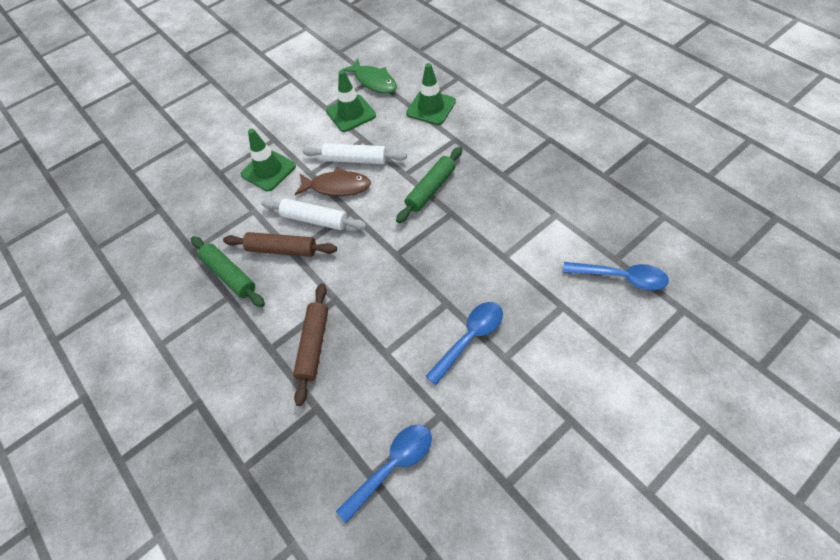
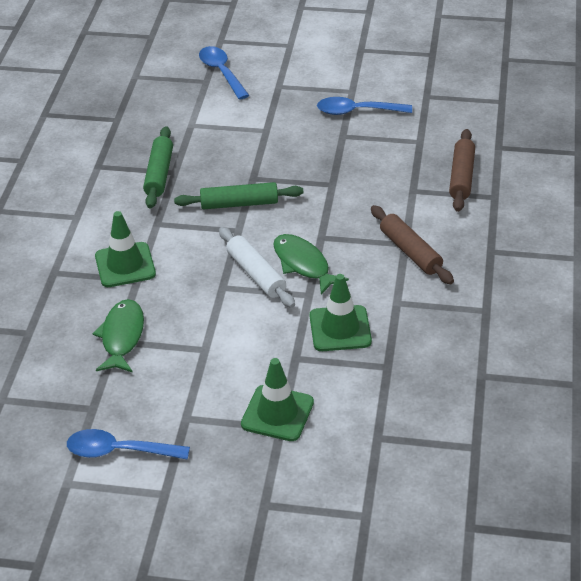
camera: 135 degrees left, 15 degrees down
green rolling pin [191,236,265,307] -> green rolling pin moved to [143,126,173,209]
white rolling pin [261,198,367,230] -> none
brown rolling pin [293,283,328,406] -> brown rolling pin turned 45 degrees counterclockwise [449,129,475,212]
brown fish [295,167,371,196] -> green fish [273,234,349,295]
green traffic cone [326,70,376,132] -> green traffic cone moved to [241,358,314,441]
blue spoon [336,424,432,523] -> blue spoon moved to [67,429,190,460]

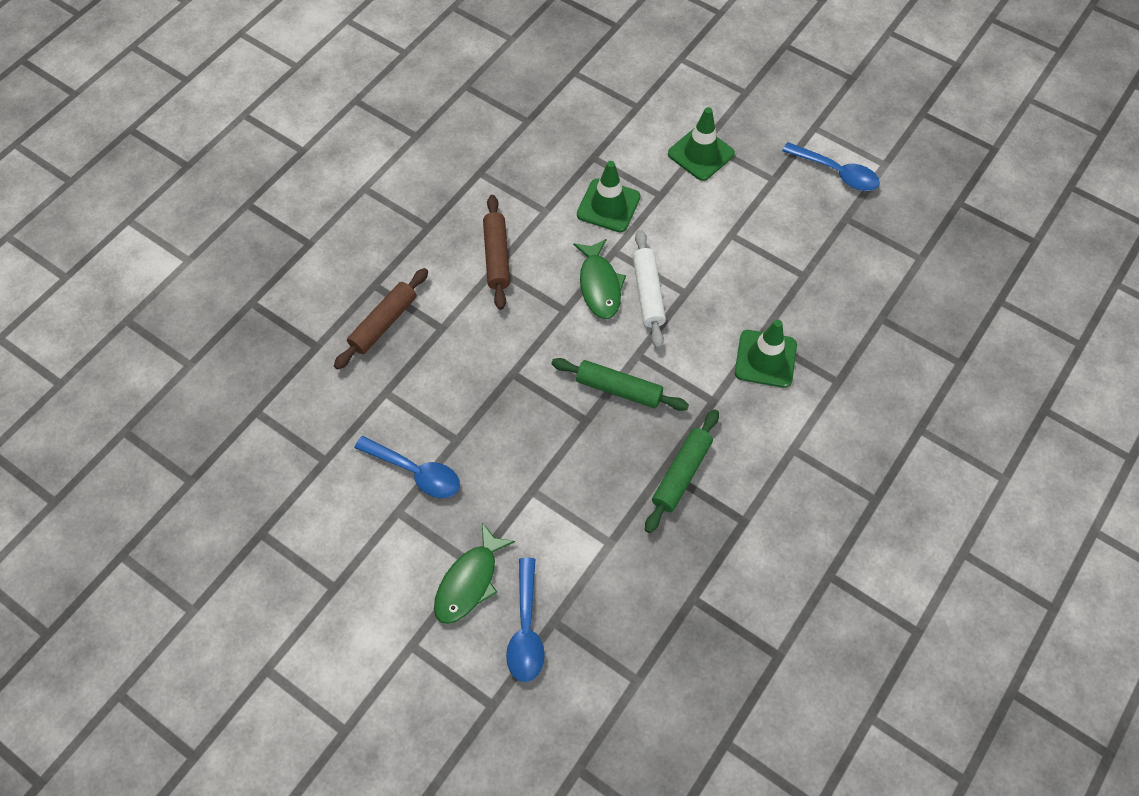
camera: 155 degrees left, 20 degrees up
green fish [93,299,144,373] -> green fish moved to [434,523,515,624]

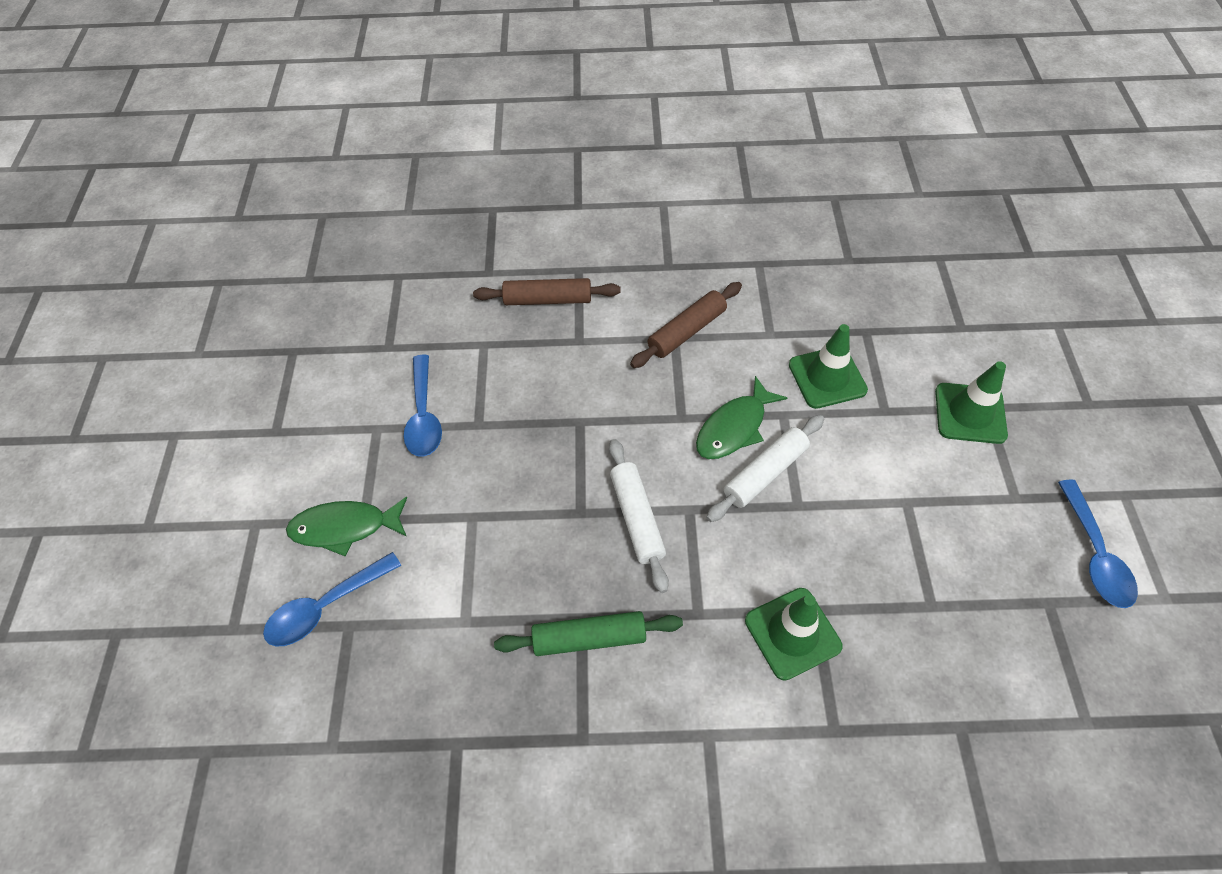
camera: 55 degrees right, 5 degrees down
green rolling pin [551,358,689,411] -> white rolling pin [609,439,669,593]

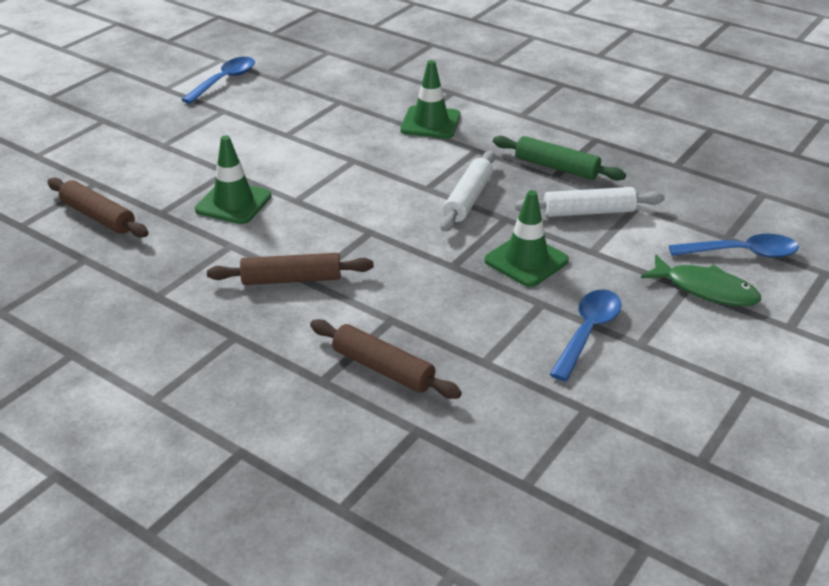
camera: 145 degrees left, 20 degrees down
green fish [696,376,787,459] -> none
white rolling pin [706,415,824,522] -> white rolling pin moved to [515,187,665,217]
green traffic cone [935,361,1008,444] -> green traffic cone moved to [484,190,569,287]
none -> brown rolling pin [47,177,149,238]

